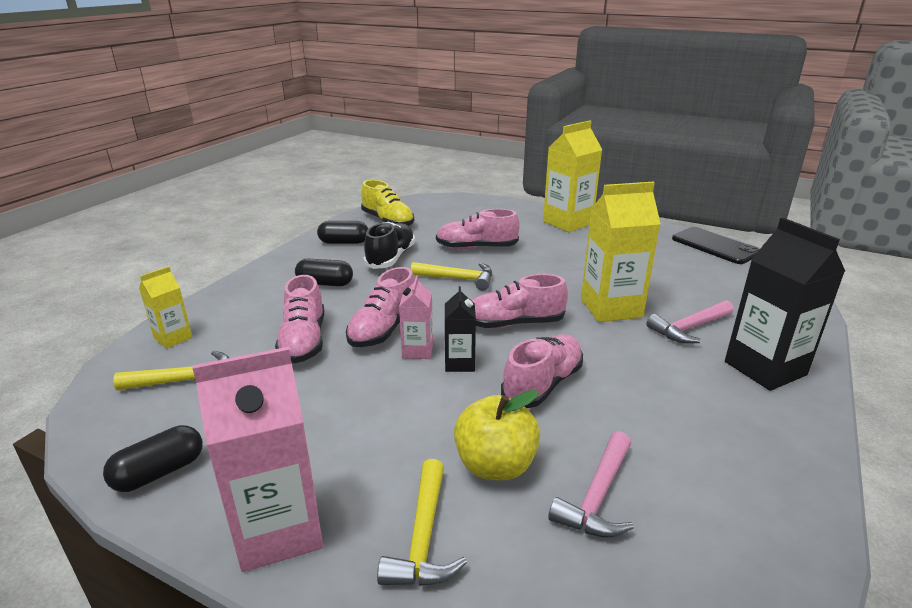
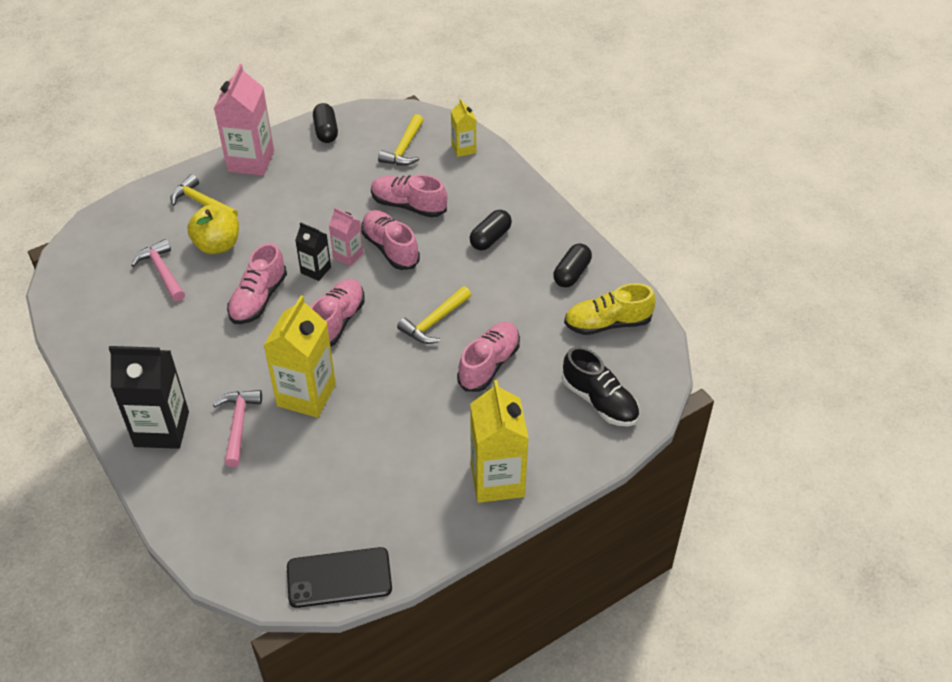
camera: 120 degrees right, 20 degrees up
black shoe [363,221,415,269] -> black shoe moved to [562,347,639,426]
pink shoe [501,334,583,408] -> pink shoe turned 45 degrees clockwise [227,243,287,324]

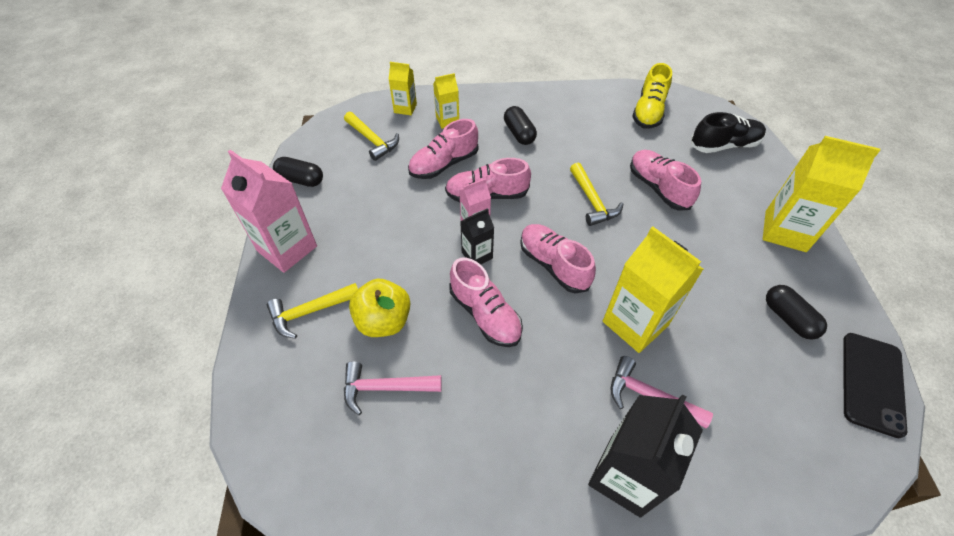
camera: 60 degrees left, 5 degrees up
black capsule [553,243,592,288] -> black capsule moved to [766,285,827,340]
none -> yellow carton [433,73,459,129]

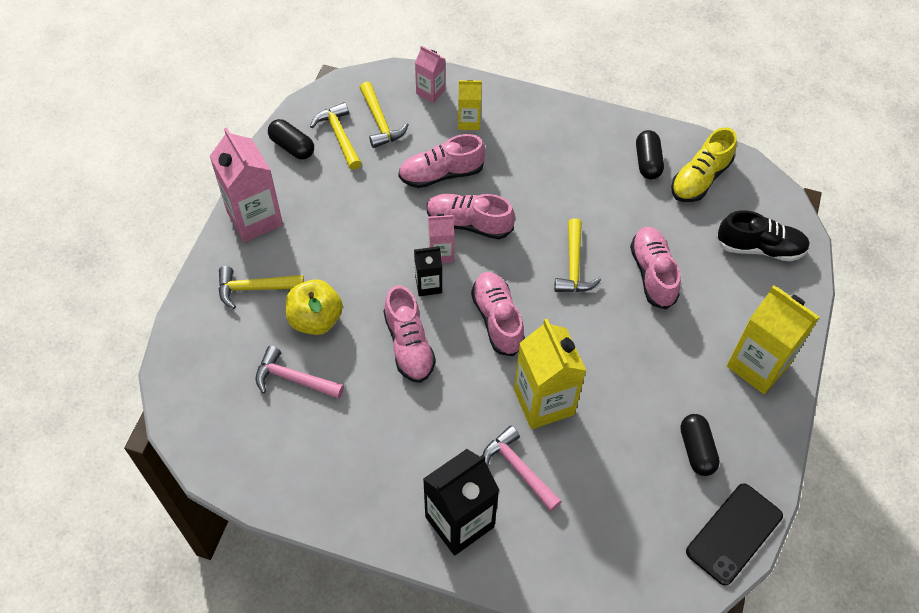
camera: 20 degrees right, 5 degrees up
yellow carton [389,62,417,116] -> pink carton [415,46,445,103]
black capsule [504,106,537,145] -> black capsule moved to [636,130,664,180]
none -> yellow hammer [310,102,362,170]

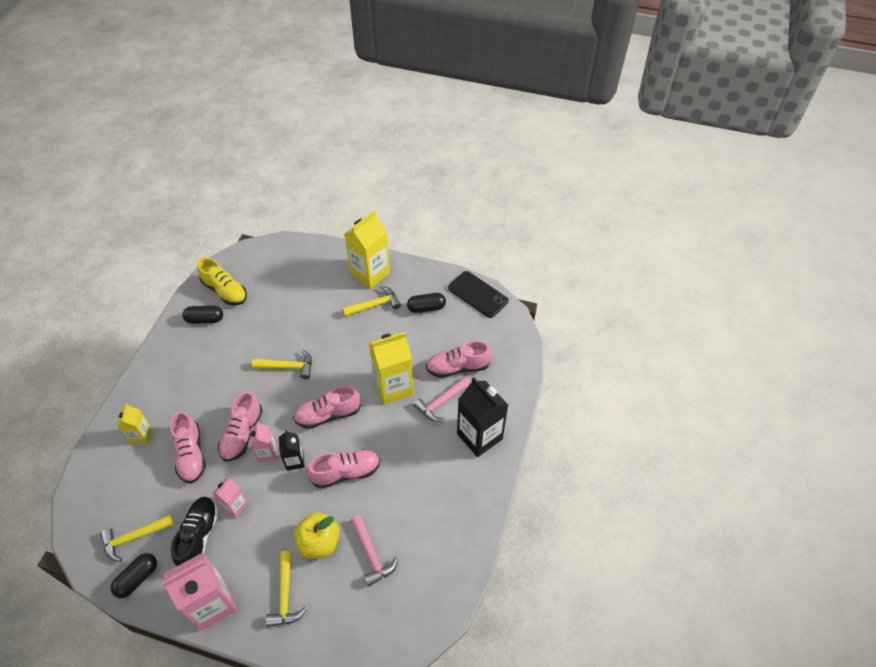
camera: 90 degrees left, 5 degrees down
pink hammer [256,346,344,399] -> pink hammer turned 45 degrees counterclockwise [351,515,398,587]
yellow hammer [360,82,409,148] -> yellow hammer moved to [342,286,401,317]
pink carton [415,46,445,103] -> pink carton moved to [212,477,249,518]
pink shoe [630,227,681,309] -> pink shoe moved to [426,341,492,378]
black shoe [716,210,810,262] -> black shoe moved to [171,497,218,566]

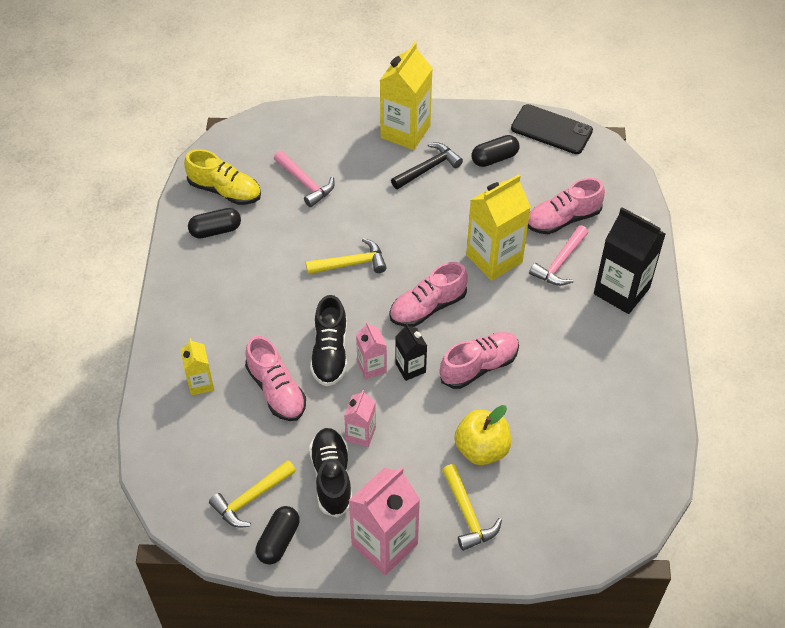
camera: 15 degrees left, 0 degrees up
pink shoe [218,391,263,461] -> black shoe [310,295,347,387]
yellow hammer [342,286,401,317] -> black hammer [391,142,463,189]
pink hammer [351,515,398,587] -> pink hammer moved to [274,150,335,207]

